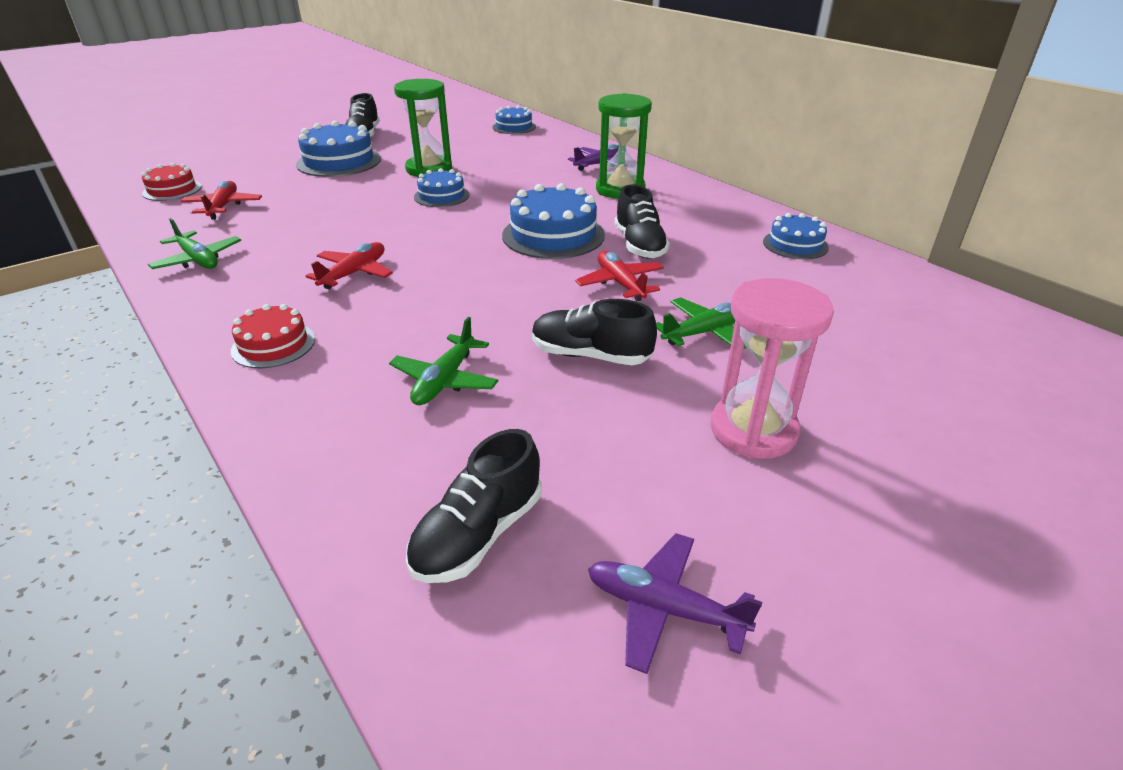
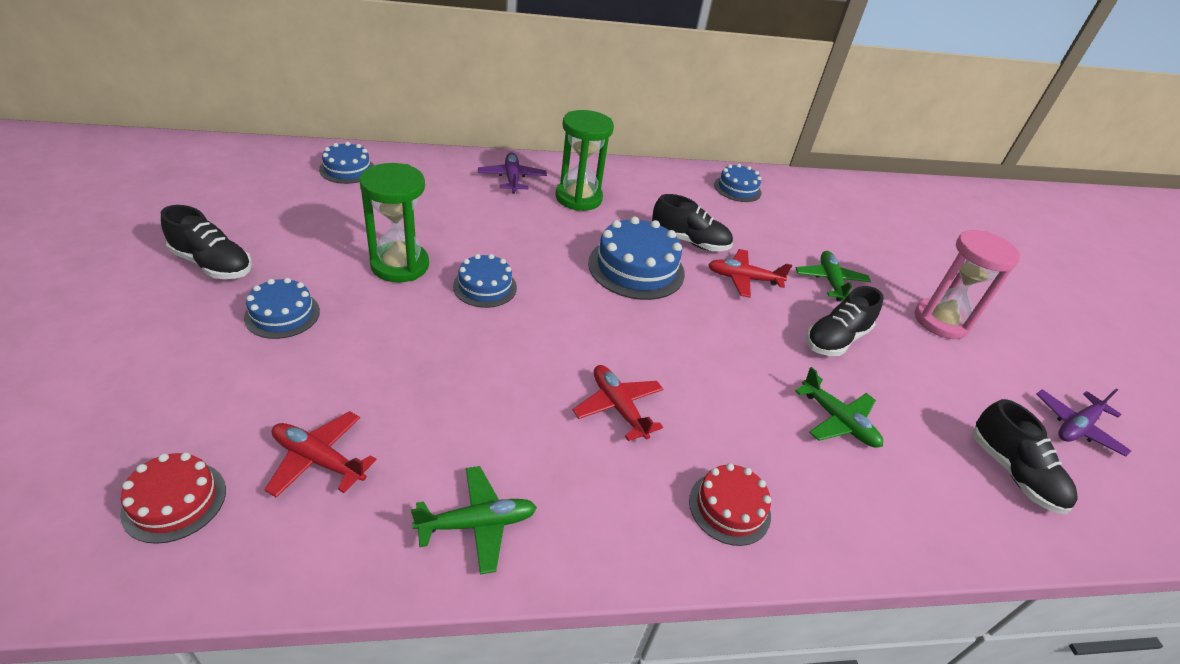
camera: 65 degrees left, 5 degrees up
blue cake [296,121,381,177] -> blue cake [244,278,320,339], size x0.60

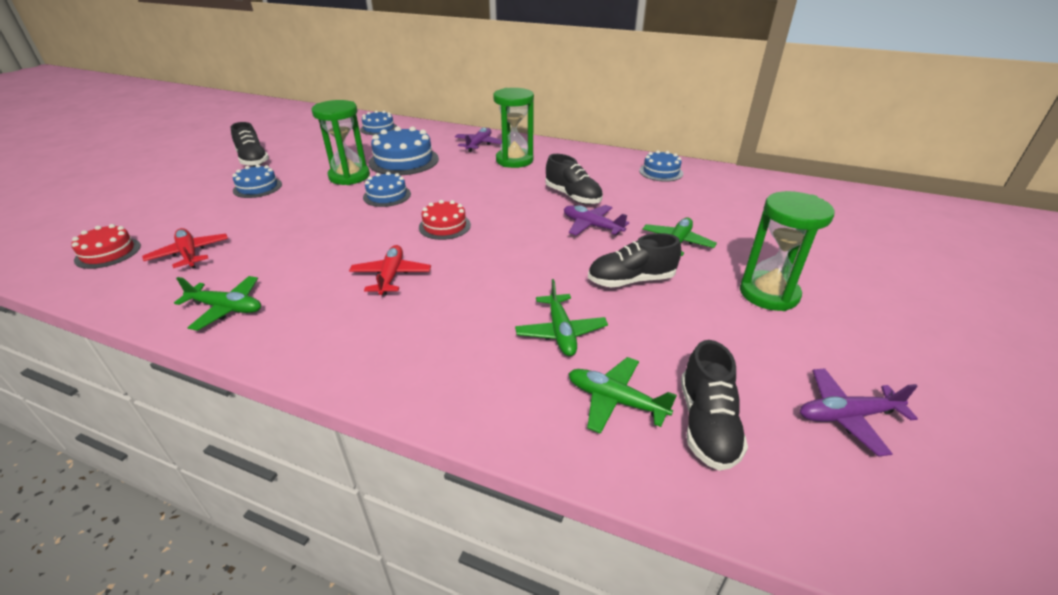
camera: 35 degrees right, 5 degrees down
blue cake [588,216,685,300] -> blue cake moved to [369,126,439,175]
red cake [689,463,771,546] -> red cake moved to [419,200,471,240]
red plane [708,249,792,298] -> purple plane [564,205,629,235]
pink hourglass [915,230,1020,339] -> green hourglass [740,191,835,311]
none -> green plane [568,357,677,434]

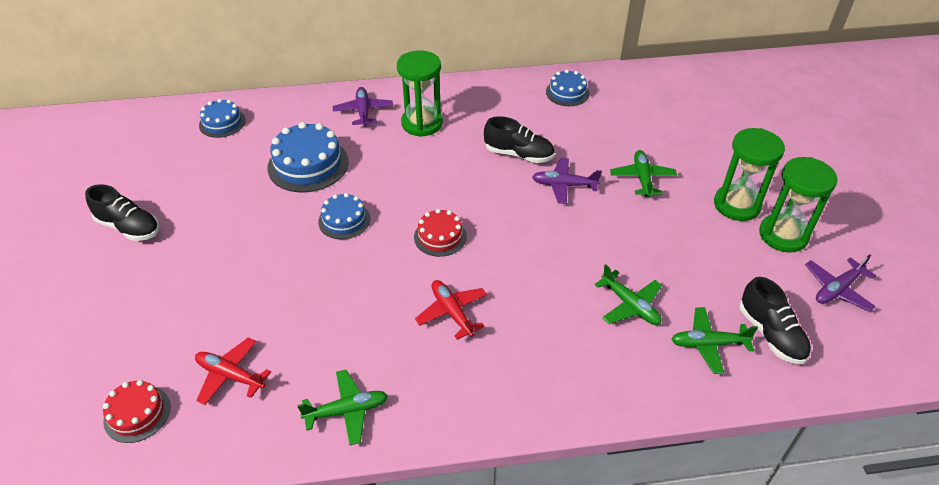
camera: 30 degrees left, 10 degrees up
blue cake [232,164,282,198] -> none
green hourglass [312,100,370,185] -> green hourglass moved to [759,157,837,253]
black shoe [588,233,681,288] -> none

